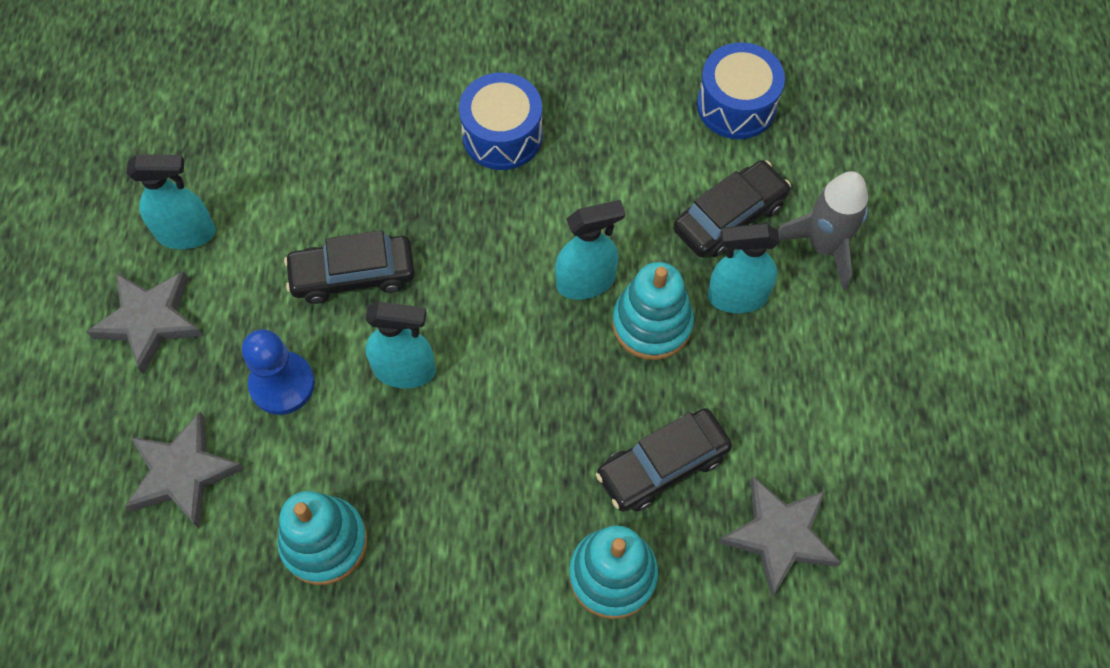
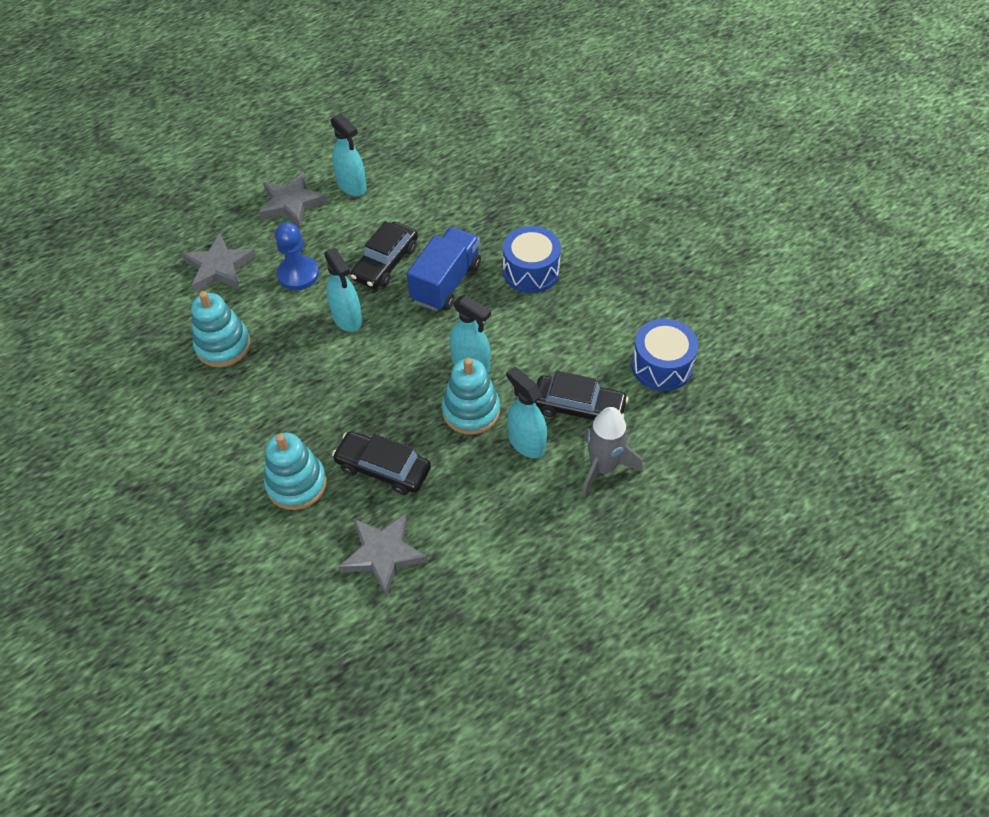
camera: 55 degrees right, 10 degrees down
black car [284,230,415,304] -> black car turned 105 degrees counterclockwise [351,221,418,289]
none -> blue truck [407,227,481,311]

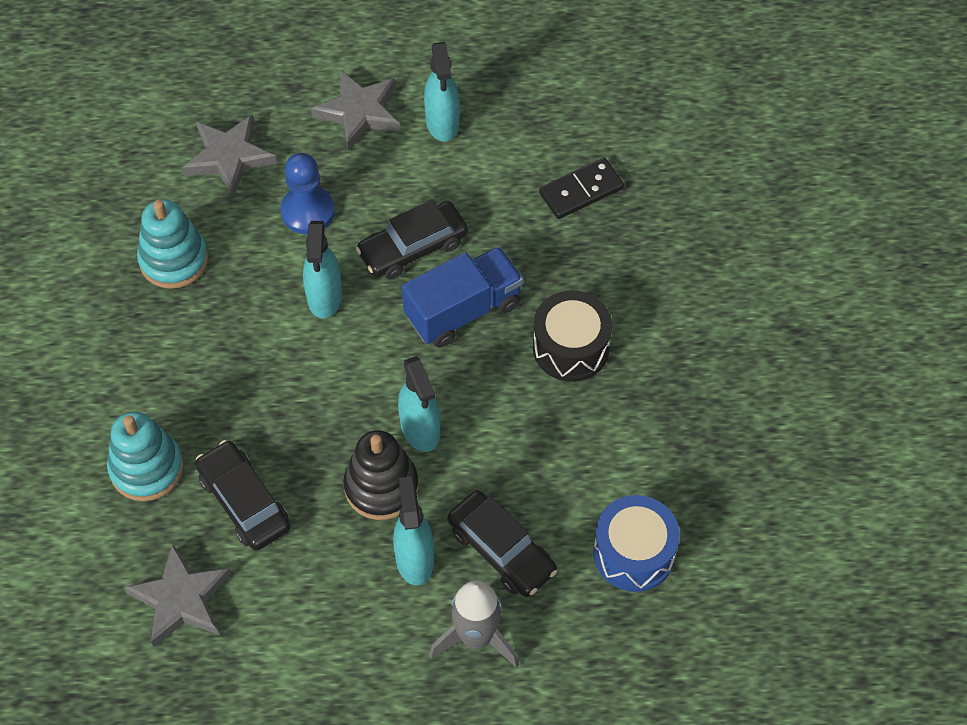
camera: 30 degrees right, 5 degrees up
turquoise stacking toy [442,358,500,435] -> black stacking toy [343,430,418,520]
blue drum [503,226,561,293] -> black drum [533,290,612,382]
none -> black domino [539,158,624,219]

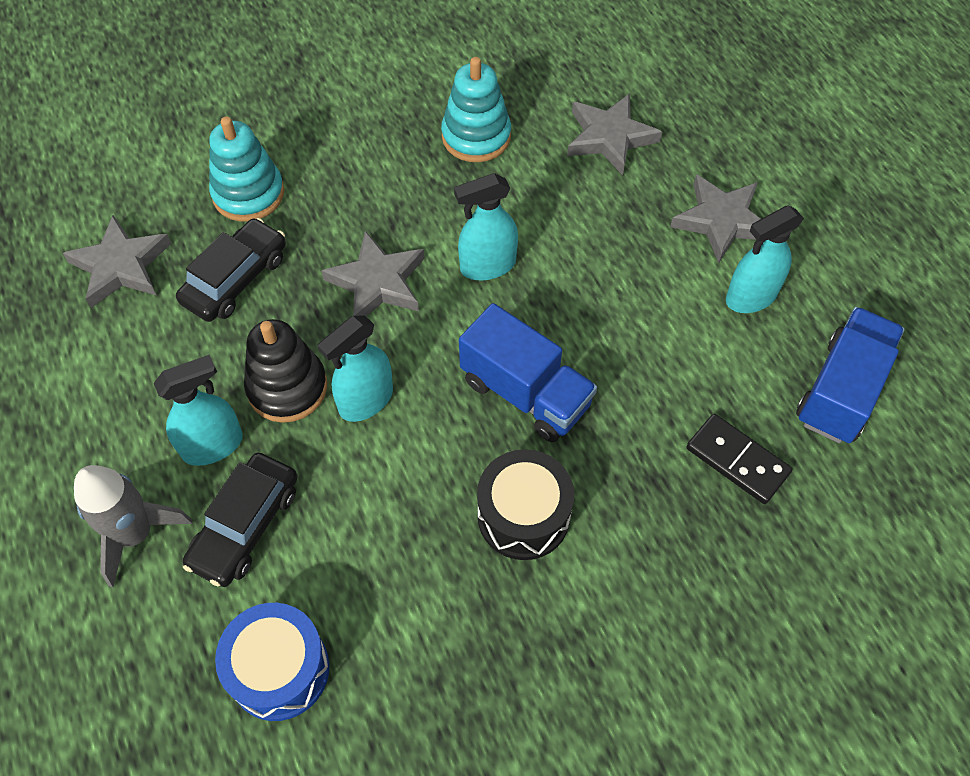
camera: 70 degrees right, 0 degrees up
blue pawn [280,153,335,234] -> none
black car [356,199,468,279] -> none
none -> grey star [321,231,425,316]
none -> blue truck [796,307,905,443]

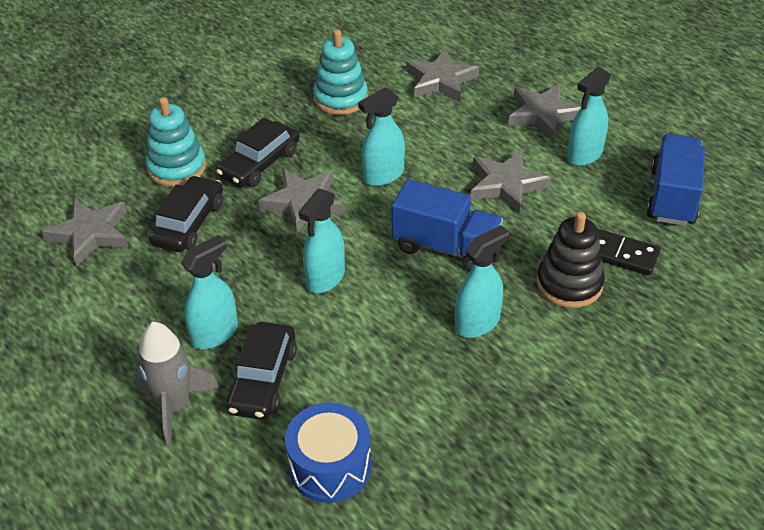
camera: 15 degrees left, 15 degrees down
black stacking toy [244,319,327,423] -> black stacking toy moved to [537,212,605,308]
black drum [477,449,574,560] -> turquoise spray bottle [455,225,509,338]
none -> black car [216,118,299,187]
none -> grey star [471,150,551,214]

